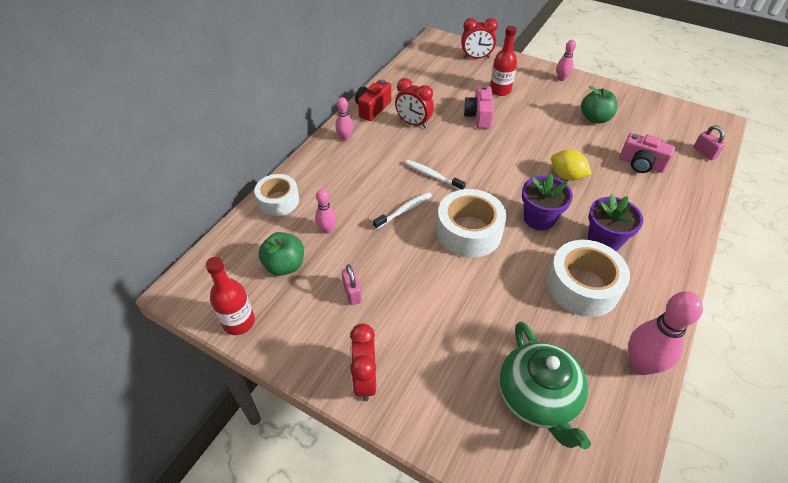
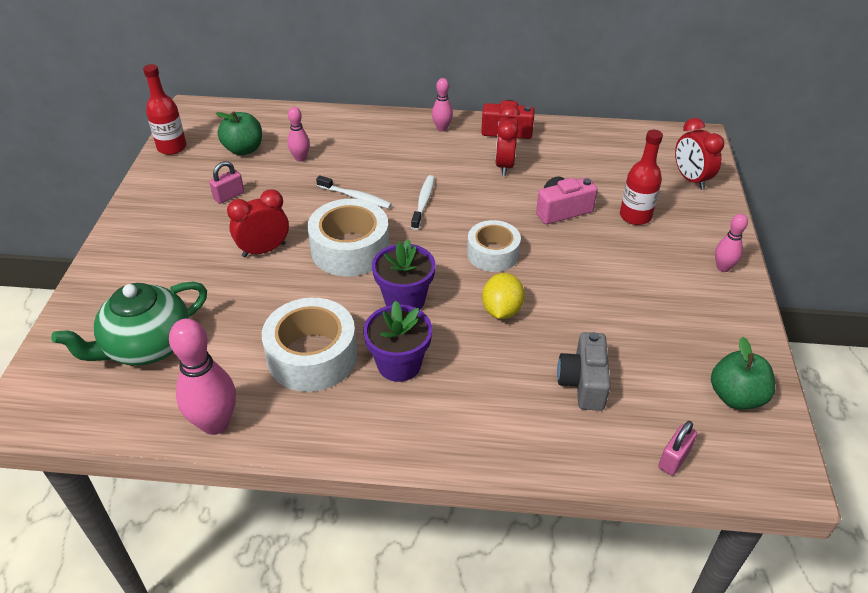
camera: 65 degrees right, 5 degrees down
white tape [254,174,299,216] -> white tape moved to [467,220,521,272]
red clock [350,324,376,401] -> red clock moved to [227,189,289,257]
green apple [581,86,617,123] -> green apple moved to [711,337,775,410]
pink camera [619,133,675,173] -> grey camera [557,332,611,411]

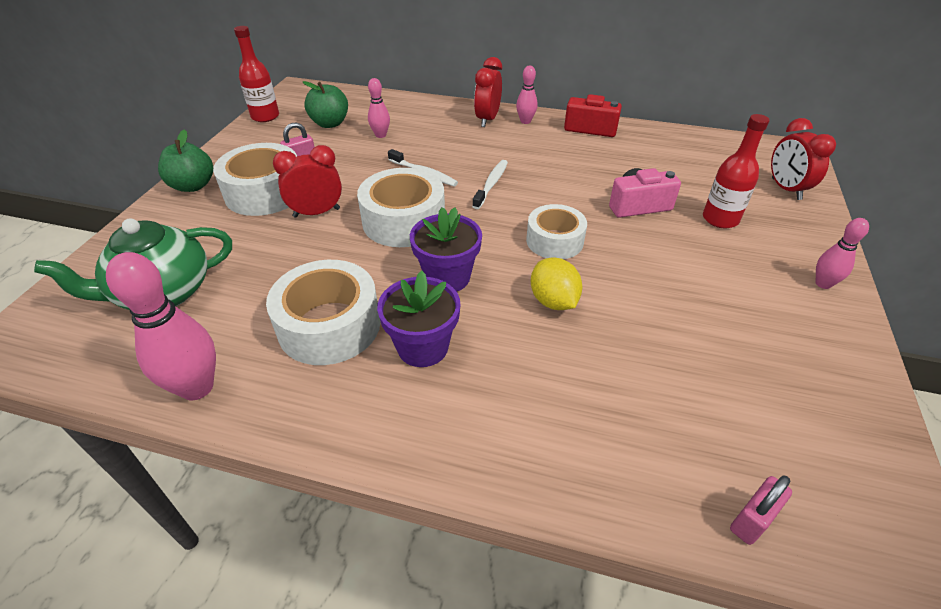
camera: 10 degrees right, 0 degrees up
yellow lemon [482,273,525,319] -> yellow lemon turned 45 degrees counterclockwise [531,258,583,310]
red clock [495,104,520,176] -> red clock moved to [474,57,502,127]
grey camera [557,332,611,411] -> none
green apple [711,337,775,410] -> green apple moved to [158,130,213,192]
none -> white tape [213,143,297,216]

